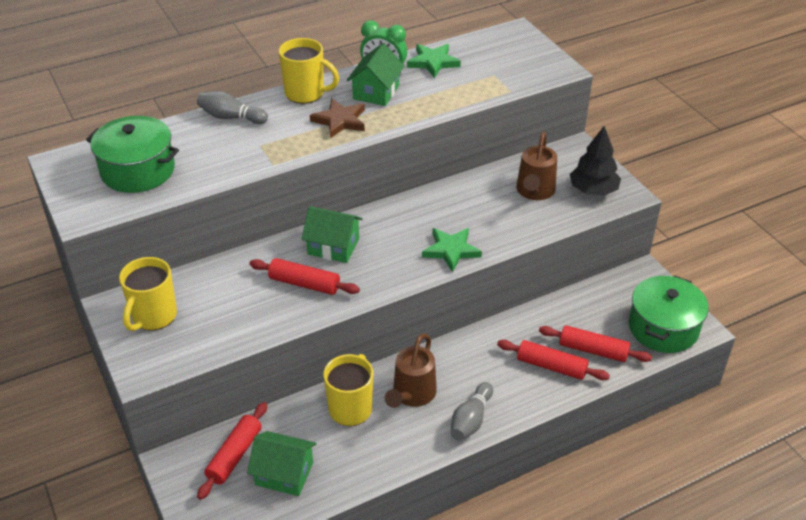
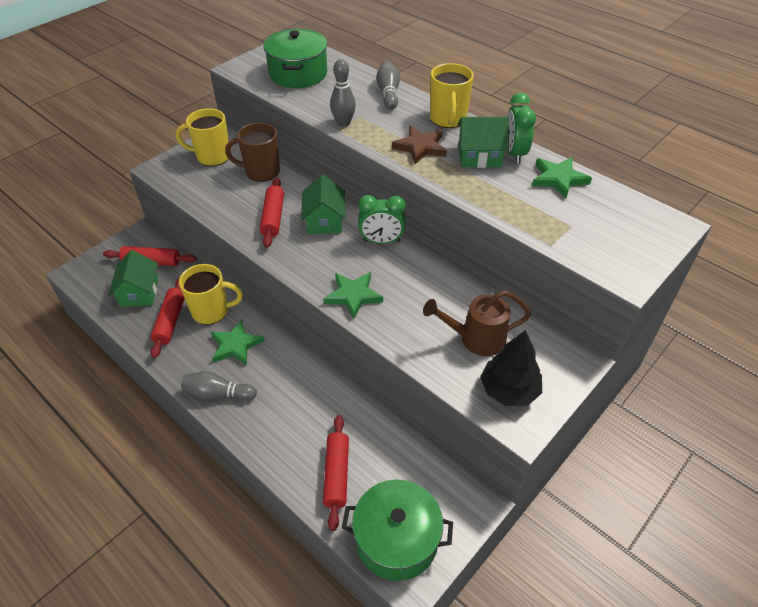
camera: 70 degrees right, 5 degrees up
brown watering can [385,334,437,408] -> green star [211,319,264,366]
red rolling pin [497,340,610,380] -> red rolling pin moved to [150,279,185,358]
none -> brown mug [225,123,280,182]
none -> grey bowling pin [330,59,356,127]
none -> green clock [358,195,406,244]

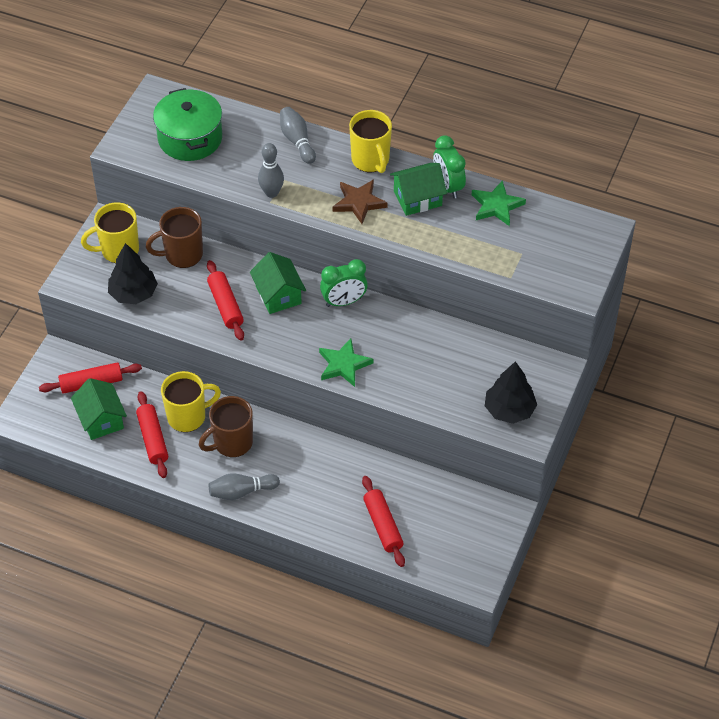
camera: 20 degrees left, 5 degrees up
green star [211,319,264,366] -> brown mug [199,396,253,457]
green pot [342,480,453,581] -> none
brown watering can [423,290,531,356] -> none
none -> black tree [108,243,158,304]

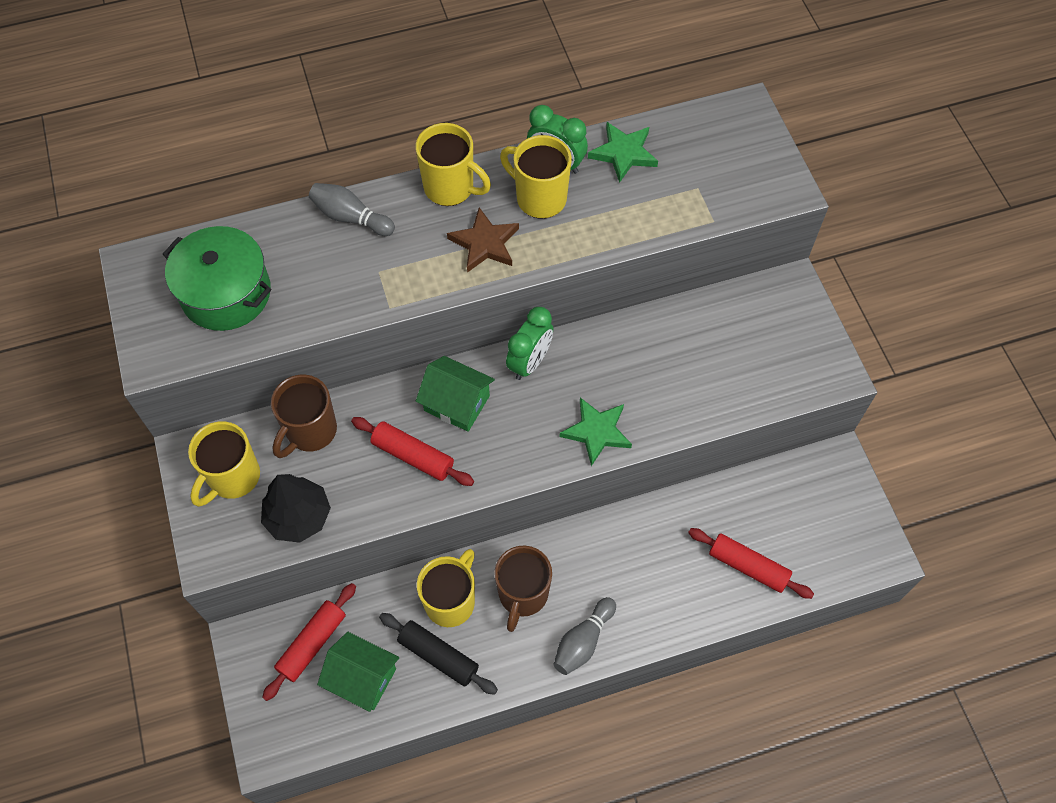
camera: 40 degrees left, 10 degrees up
red rolling pin [136,391,168,478] -> black rolling pin [379,613,498,695]
grey bowling pin [258,143,284,198] -> none
green house [390,163,447,216] -> yellow mug [500,135,572,219]
black tree [485,361,537,424] -> none

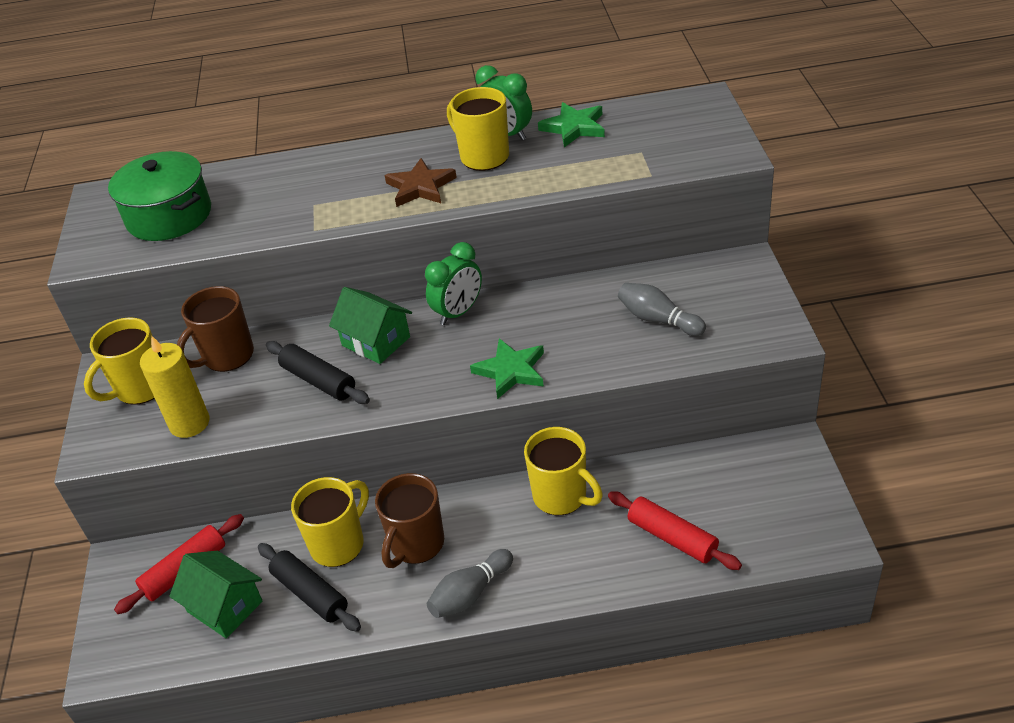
camera: 15 degrees right, 20 degrees down
black tree [261,474,331,543] -> yellow candle [140,335,210,438]
grey bowling pin [309,183,395,236] -> grey bowling pin moved to [618,283,706,336]
red rolling pin [351,417,474,486] -> black rolling pin [266,341,370,404]
yellow mug [416,123,491,206] -> yellow mug moved to [524,427,603,515]

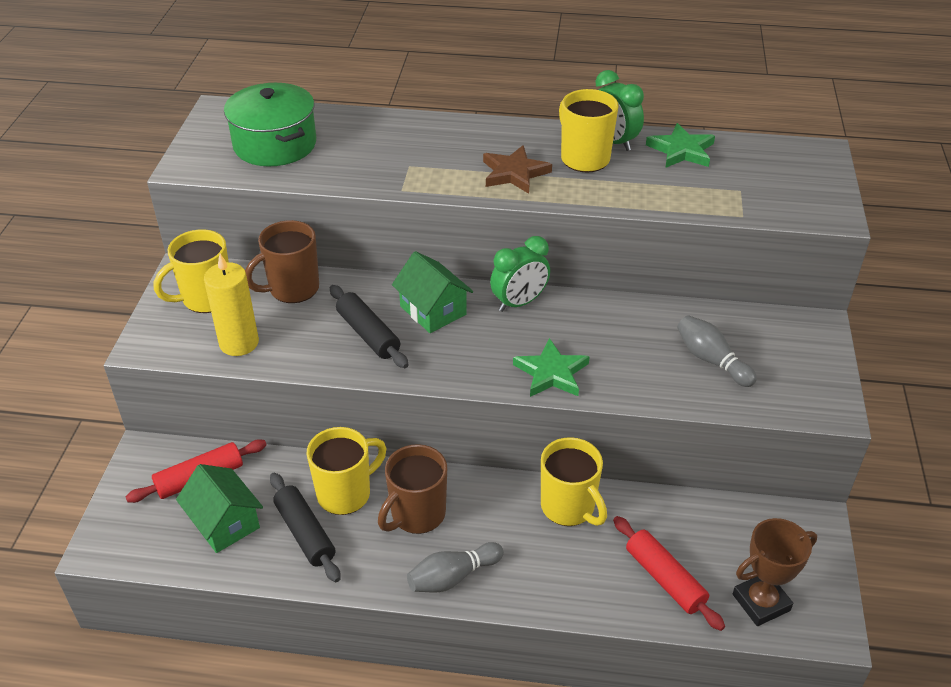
camera: 10 degrees right, 0 degrees up
none -> brown trophy [733,518,817,626]

